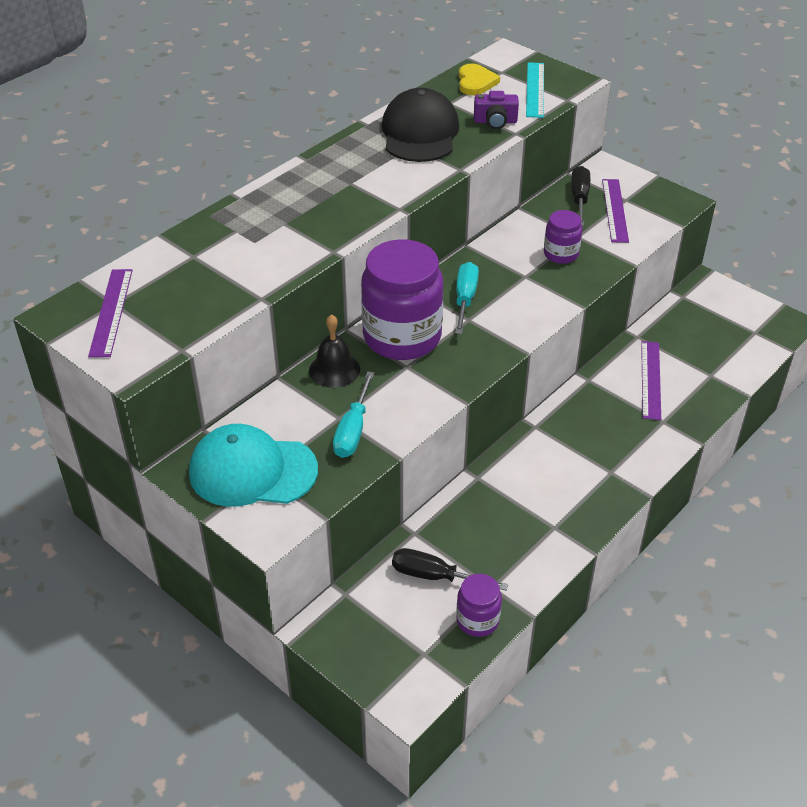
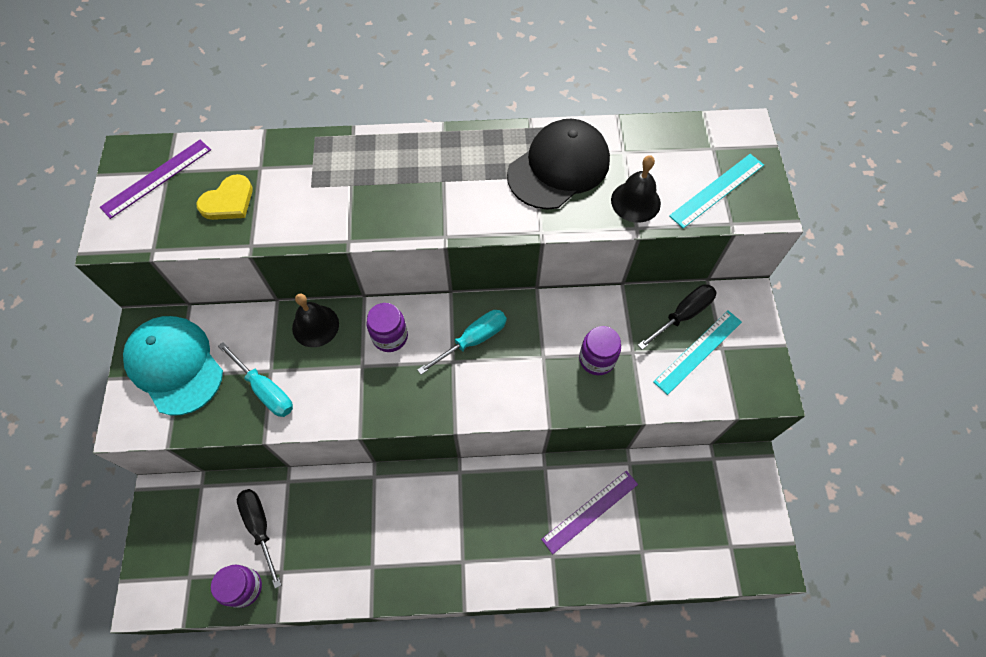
camera: 45 degrees right, 20 degrees up
turquoise screwdriver [333,371,374,458] -> turquoise screwdriver turned 105 degrees counterclockwise [218,342,293,417]
purple jar [361,239,443,360] -> purple jar [367,303,408,352], size x0.49
yellow heart [459,64,500,95] -> yellow heart moved to [197,174,253,220]
purple camera [474,91,519,129] -> black bell [611,155,661,223]
purple ruler [602,179,629,243] -> turquoise ruler [654,311,742,395]

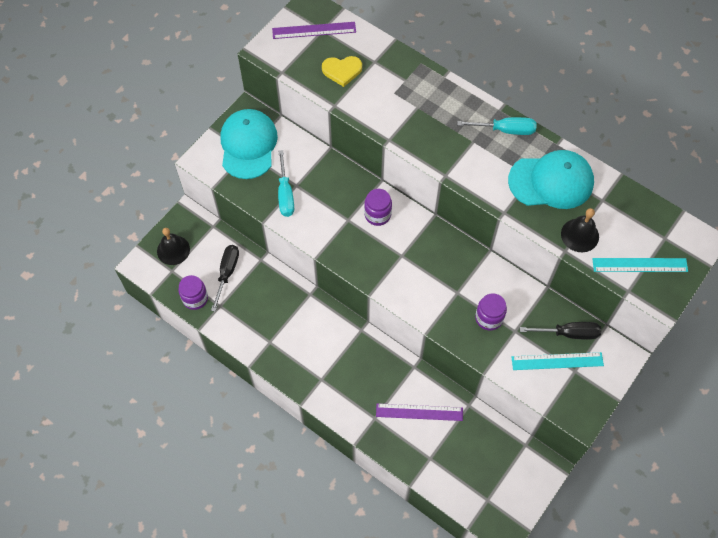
camera: 40 degrees right, 0 degrees up
black bell [292,294,339,347] -> black bell moved to [157,228,190,265]
turquoise screwdriver [417,310,507,375] -> turquoise screwdriver moved to [457,117,537,135]
black cap [507,119,610,210] -> turquoise cap [508,150,594,209]

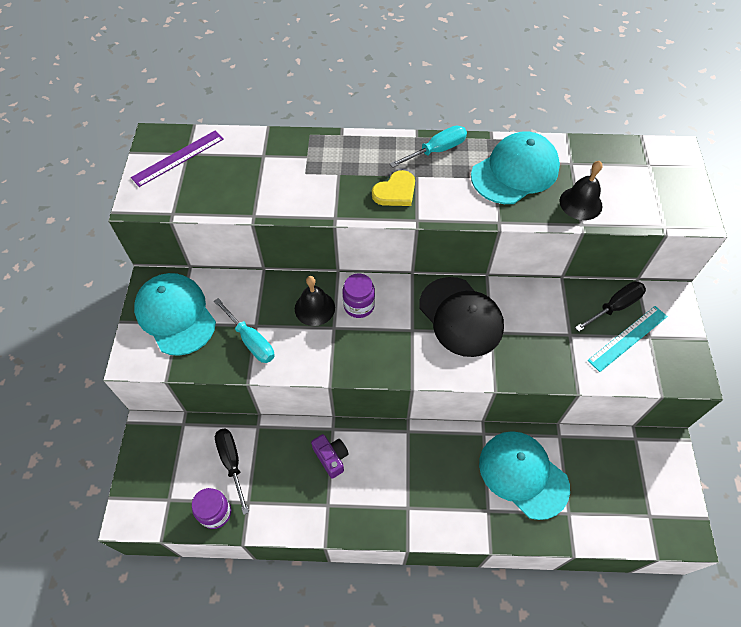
camera: 35 degrees left, 5 degrees down
black bell [157,228,190,265] -> black bell moved to [295,276,335,326]
yellow heart [322,56,362,87] -> yellow heart moved to [372,170,415,206]
purple ruler [376,403,463,421] -> turquoise cap [479,431,570,520]
purple jar [475,293,507,331] -> none
turquoise ruler [592,258,688,272] -> none
none -> purple camera [311,434,349,479]
none -> black cap [419,277,504,357]

